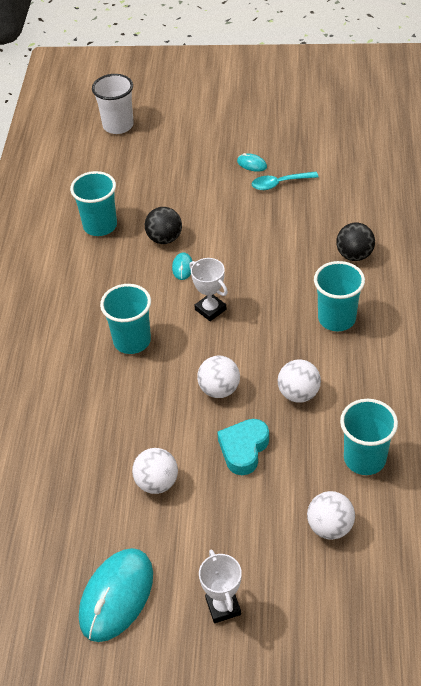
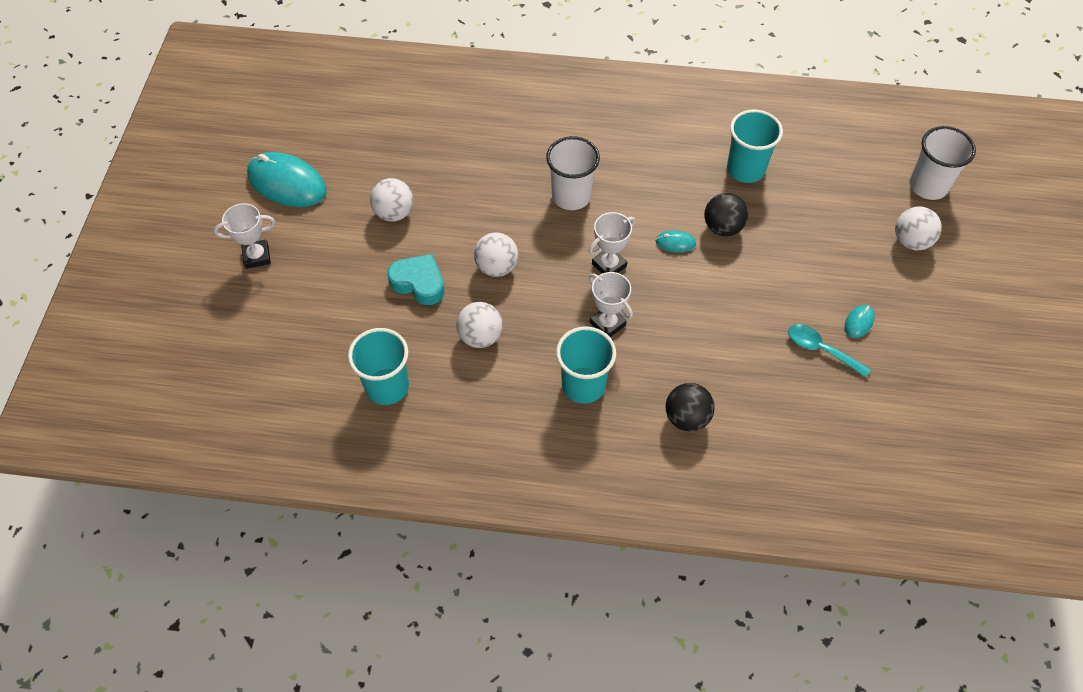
camera: 90 degrees right, 10 degrees up
turquoise cup [100,284,151,354] -> white cup [546,136,600,210]
turquoise spoon [252,172,319,190] -> turquoise spoon turned 45 degrees counterclockwise [788,324,871,378]
white ball [307,491,355,540] -> white ball moved to [895,207,942,250]
none -> white trophy [589,272,633,337]

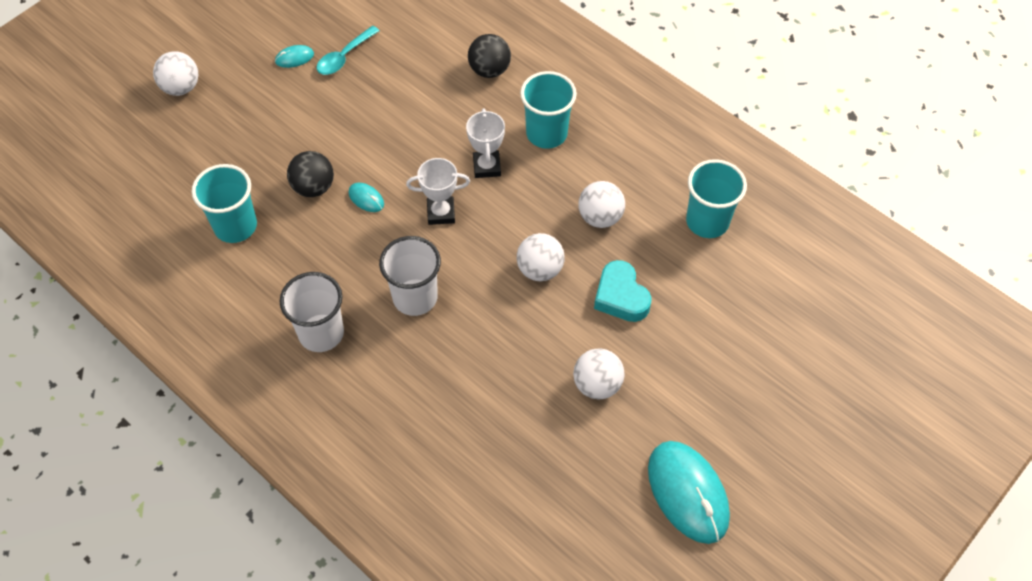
camera: 145 degrees left, 0 degrees up
white trophy [214,203,275,269] -> none
turquoise spoon [788,324,871,378] -> turquoise spoon turned 60 degrees clockwise [317,26,380,75]
white cup [909,126,976,200] -> white cup moved to [279,272,344,352]

